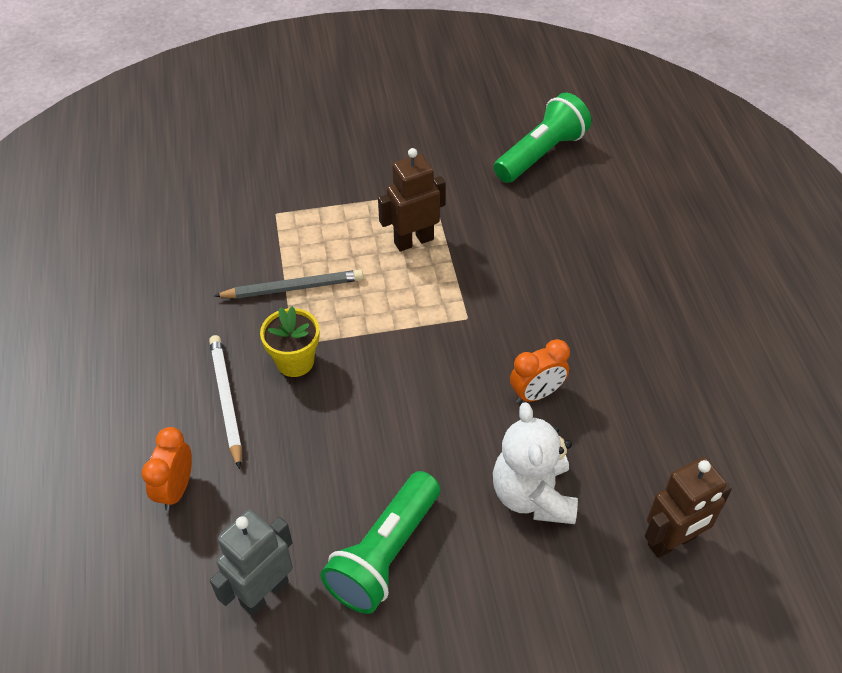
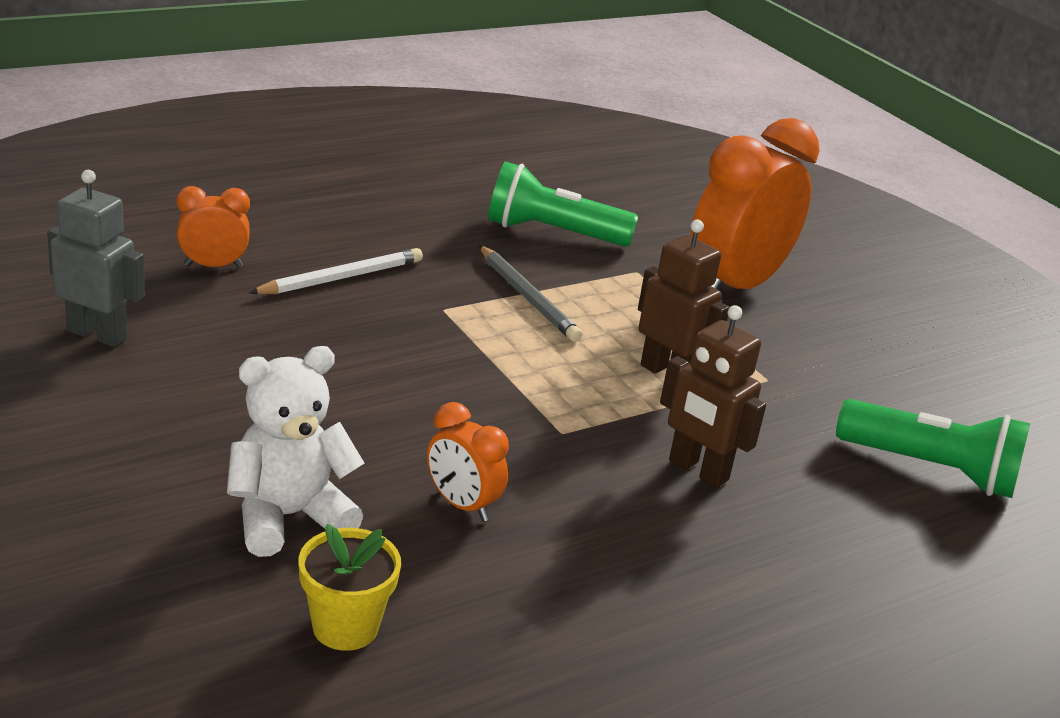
camera: 65 degrees right, 20 degrees down
yellow flower pot [260,306,319,377] -> yellow flower pot moved to [298,524,401,651]
green flashlight [320,471,440,614] -> green flashlight moved to [488,161,638,247]
brown robot [645,457,732,558] -> brown robot moved to [660,305,766,488]
none -> orange clock [690,118,819,290]

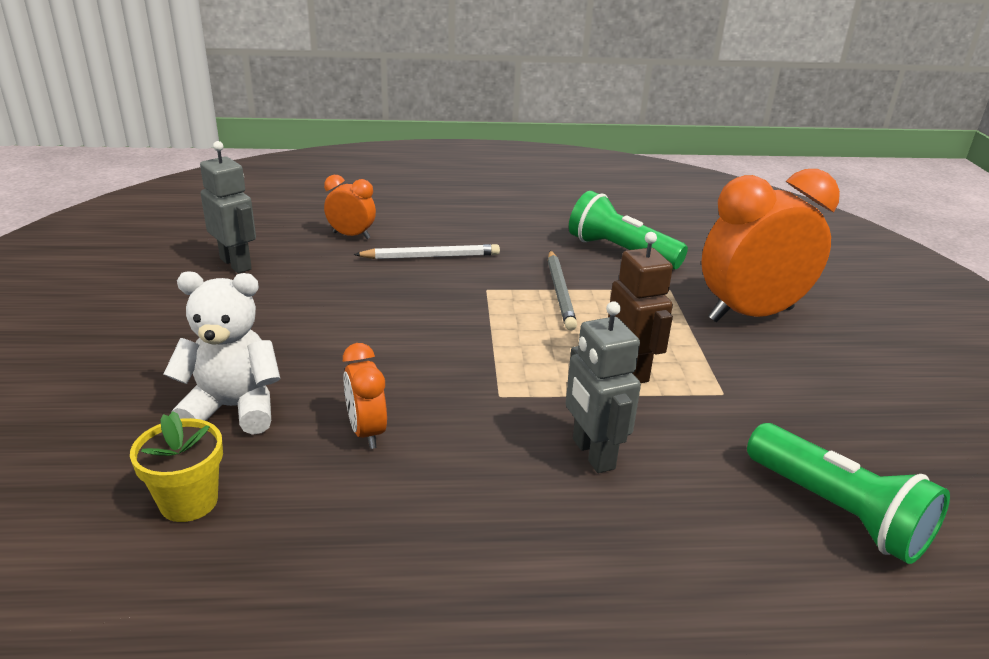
camera: 30 degrees right, 0 degrees up
brown robot [660,305,766,488] -> grey robot [566,301,641,473]

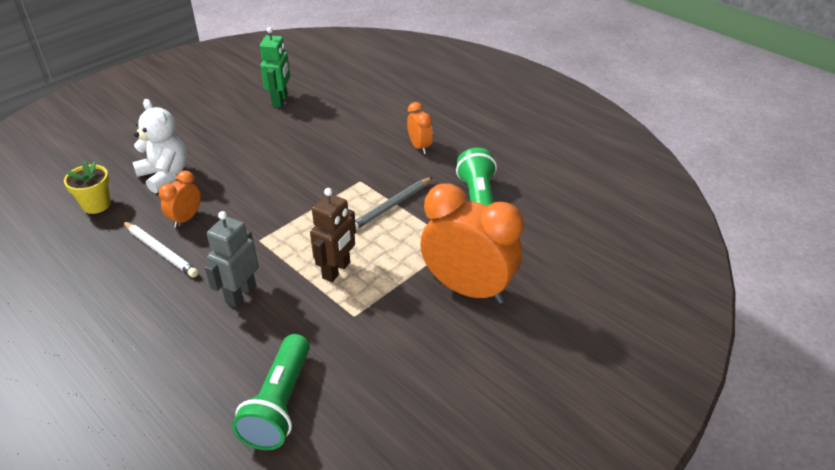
camera: 50 degrees right, 10 degrees up
grey robot [200,141,256,273] -> green robot [260,27,290,107]
orange clock [324,175,376,239] -> orange clock moved to [407,102,433,154]
white pencil [353,244,500,259] -> white pencil moved to [123,221,198,278]

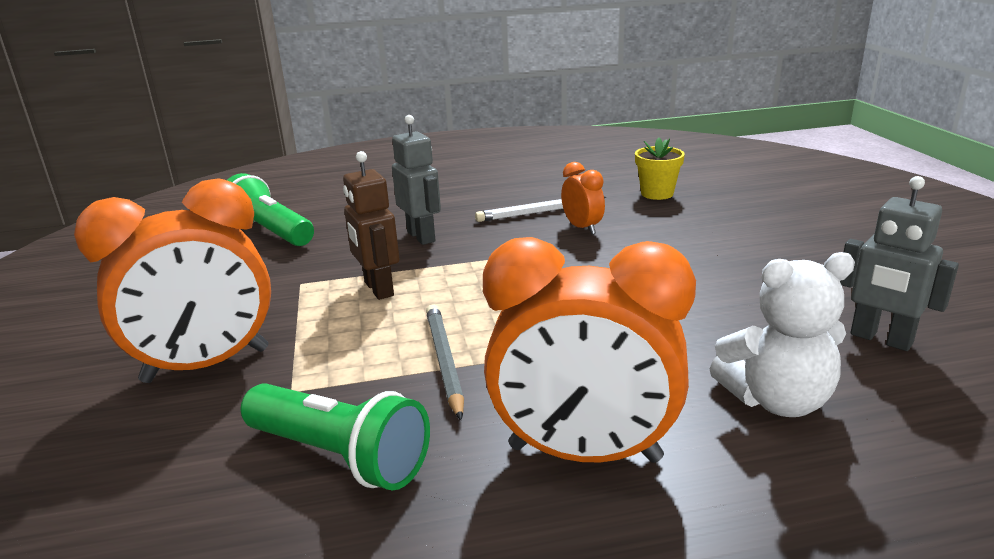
camera: 125 degrees right, 15 degrees down
white teddy bear [132,99,187,193] -> white teddy bear moved to [710,252,855,417]
green robot [260,27,290,107] -> grey robot [840,176,959,351]
orange clock [407,102,433,154] -> orange clock [483,237,696,463], size x2.11

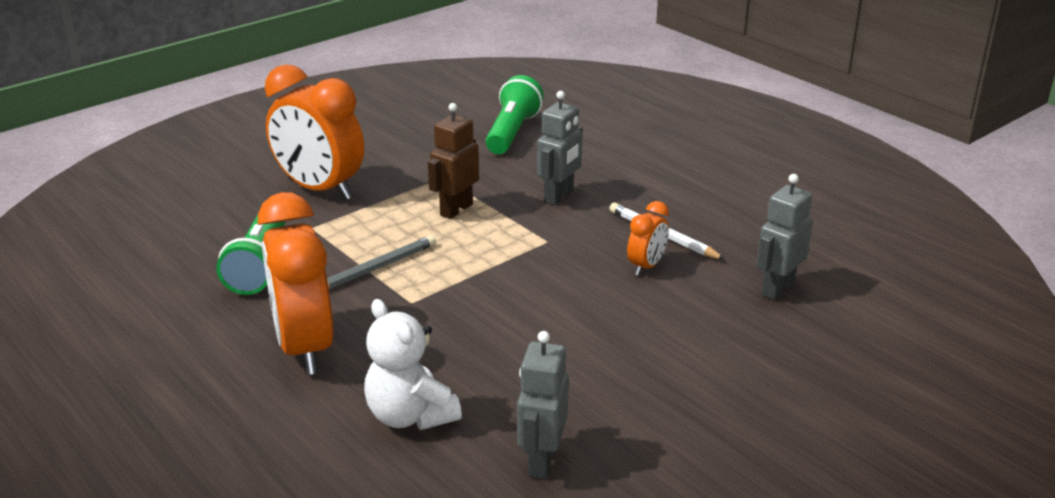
camera: 60 degrees right, 5 degrees up
yellow flower pot [635,138,685,200] -> grey robot [757,174,813,300]

